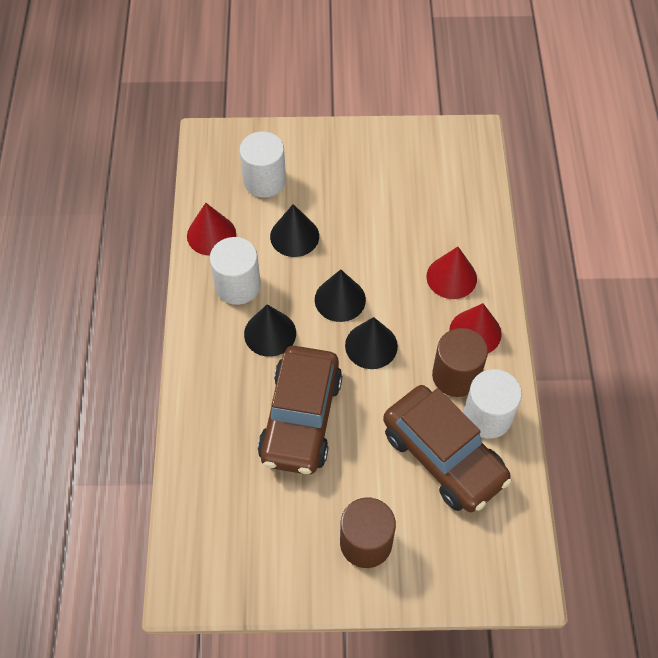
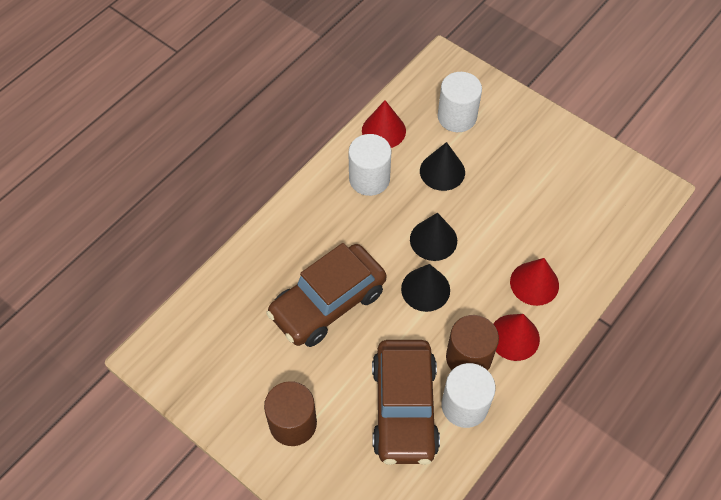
camera: 40 degrees right, 0 degrees up
black cone [244,304,296,357] -> none

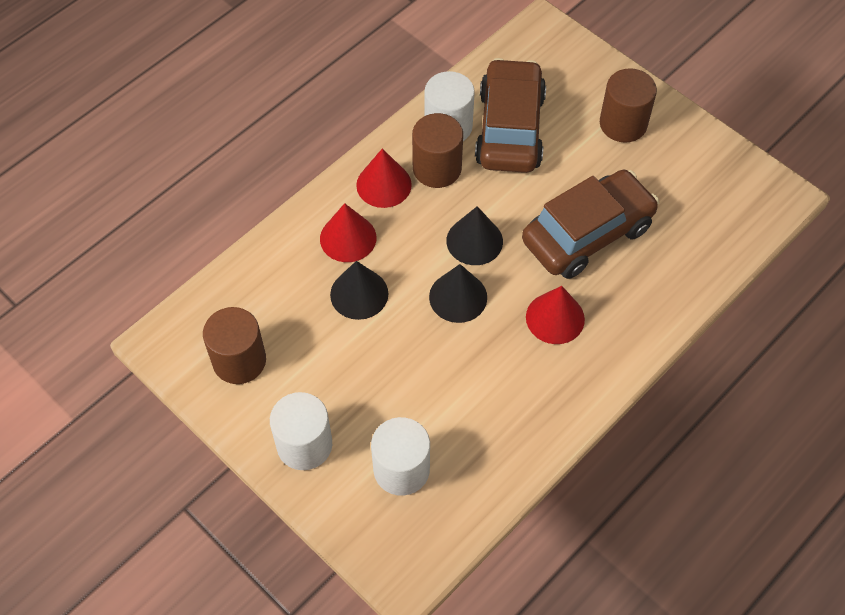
camera: 175 degrees left, 0 degrees up
white cylinder [349,134,391,196] -> white cylinder moved to [270,392,332,470]
red cone [362,100,406,148] -> red cone moved to [526,286,585,344]
black cone [420,142,465,191] -> black cone moved to [330,261,388,320]
none -> brown cylinder [203,307,266,384]

